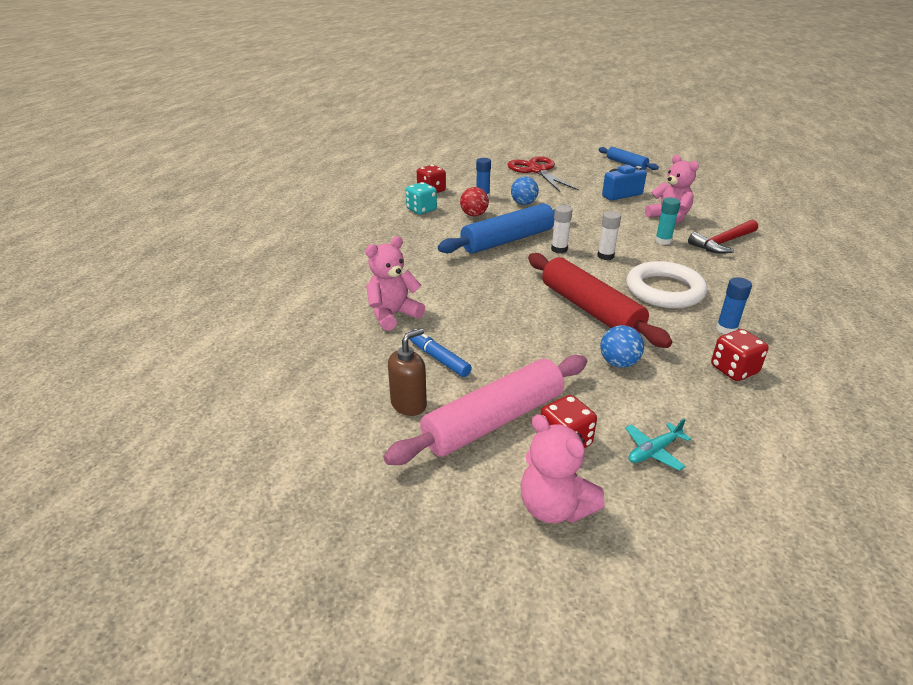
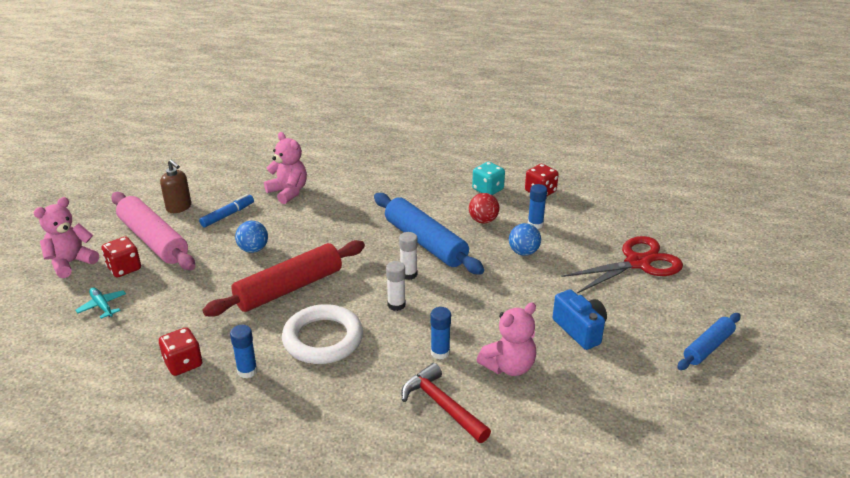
camera: 85 degrees right, 0 degrees up
blue ball [600,325,644,368] -> blue ball moved to [235,221,268,253]
turquoise glue stick [655,198,681,245] -> blue glue stick [431,307,451,360]

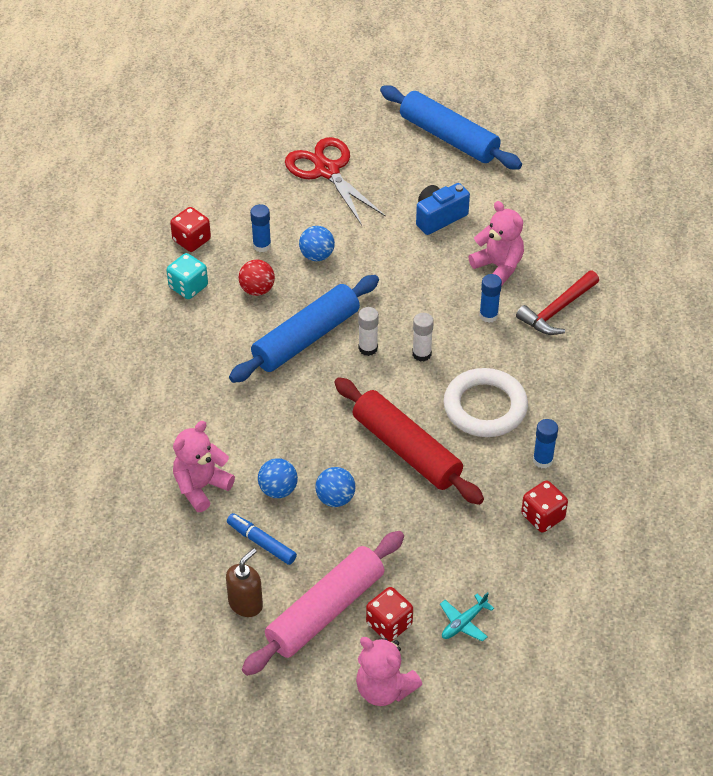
camera: 95 degrees left, 15 degrees up
blue rolling pin [677,313,741,370] -> blue rolling pin [380,85,522,169], size x1.75
none -> blue ball [258,458,298,498]

